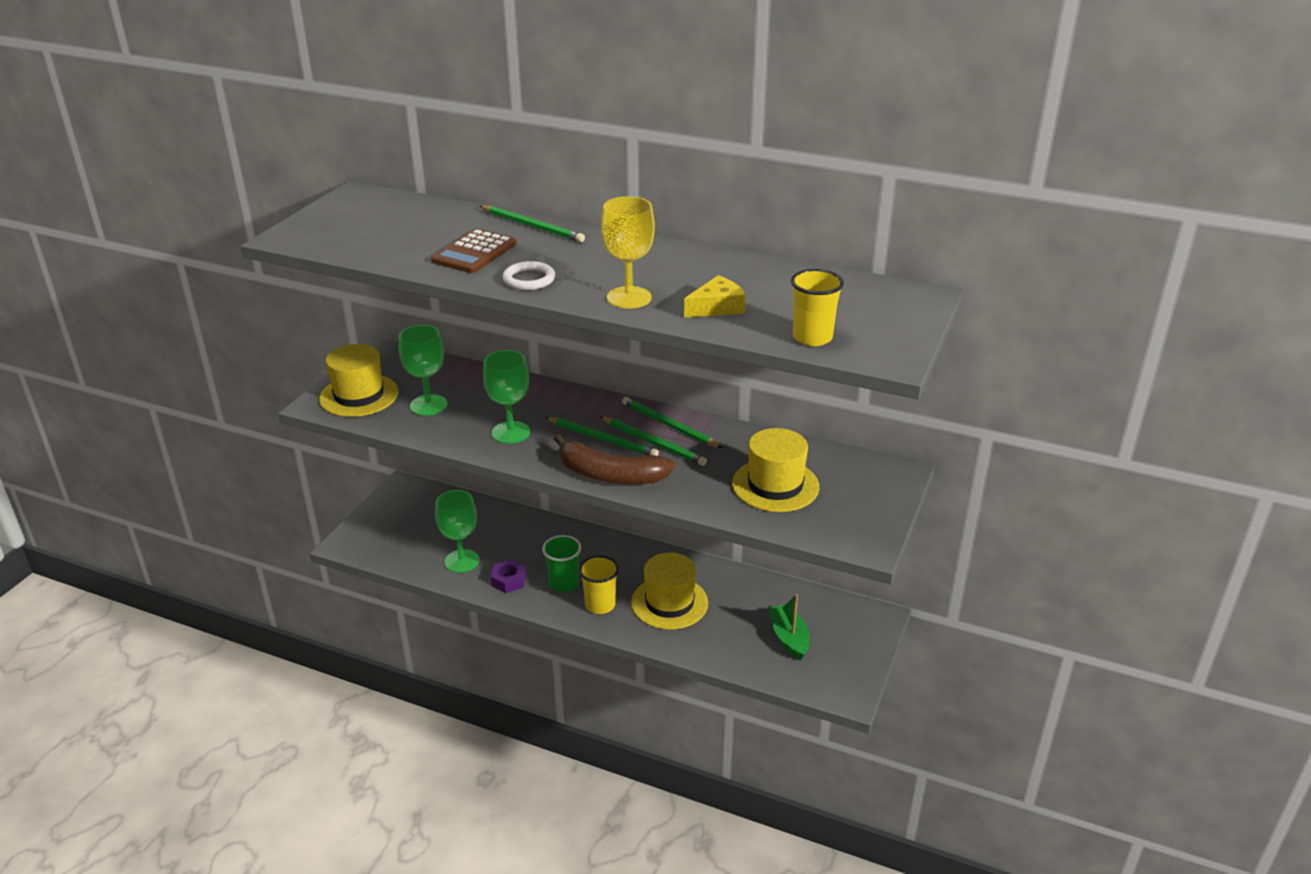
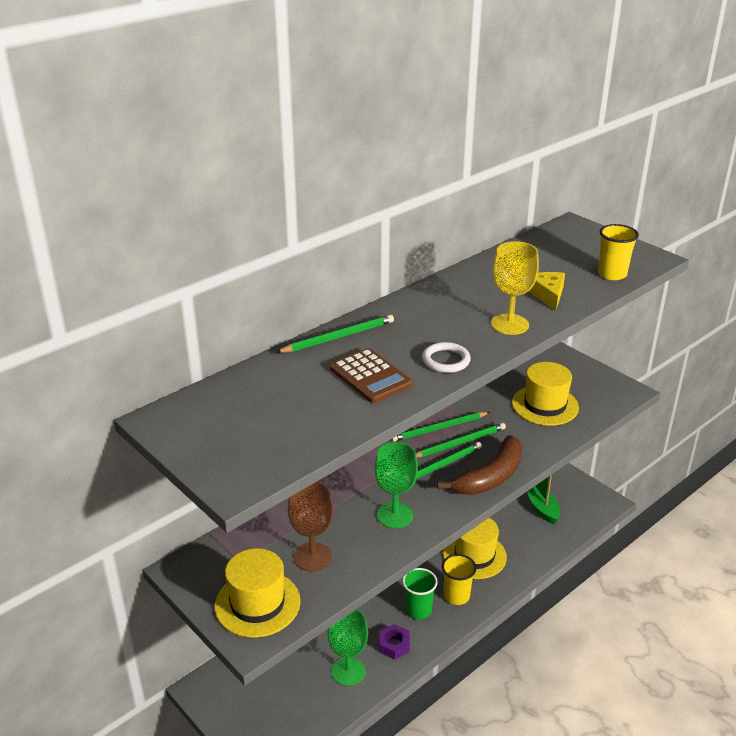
camera: 65 degrees left, 0 degrees up
green goblet [399,325,448,416] -> brown goblet [288,482,334,571]
green boat [769,594,810,661] -> green boat turned 60 degrees clockwise [527,475,560,524]

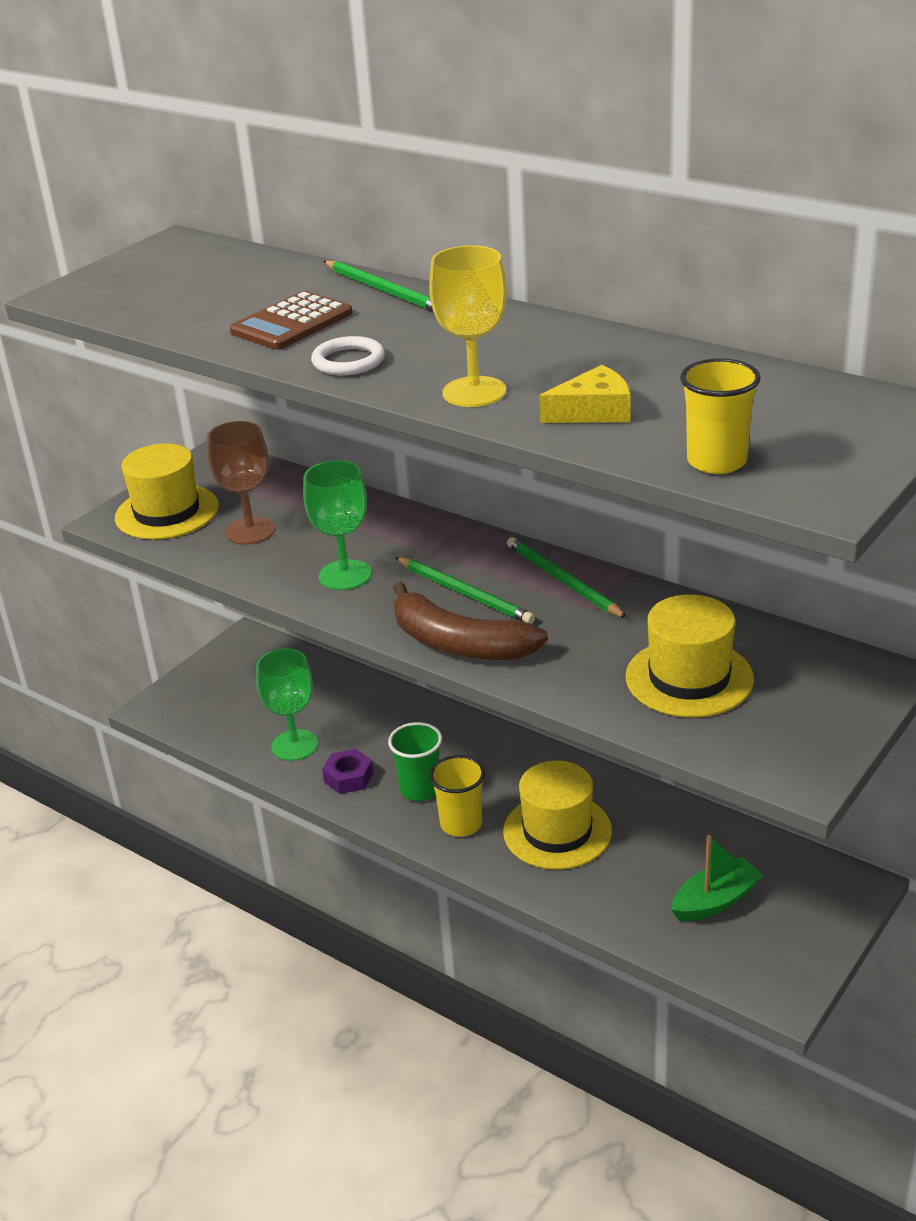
camera: 80 degrees right, 0 degrees up
green pencil [416,423,506,458] -> none

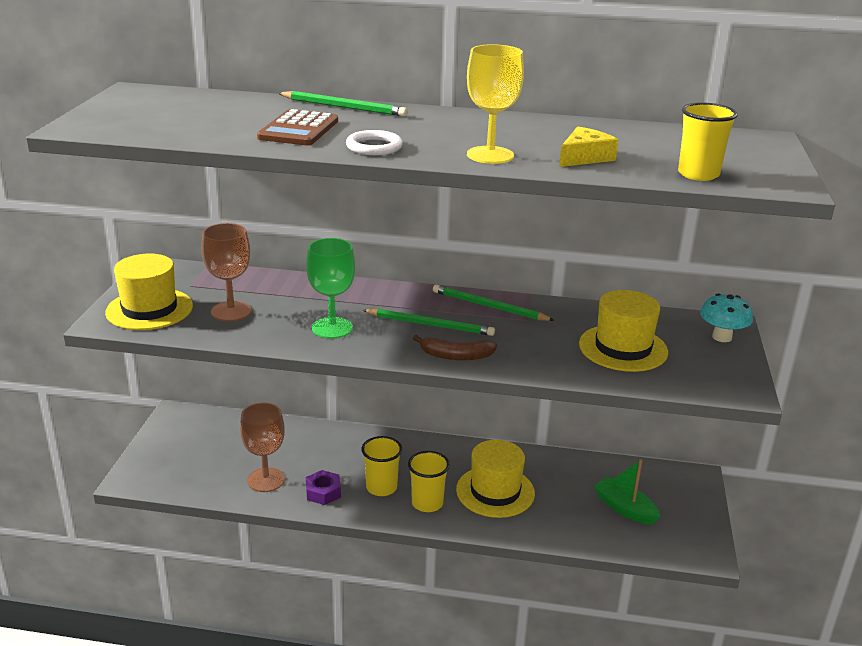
camera: 30 degrees left, 5 degrees down
green goblet [256,648,318,761] -> brown goblet [240,403,285,492]
green cup [388,722,442,801] -> yellow cup [361,436,402,496]
brown banana [393,582,548,660] -> brown banana [413,335,497,360], size x0.61
green boat [671,835,763,921] -> green boat turned 75 degrees counterclockwise [594,459,660,525]
none -> turquoise mushroom [700,293,753,342]

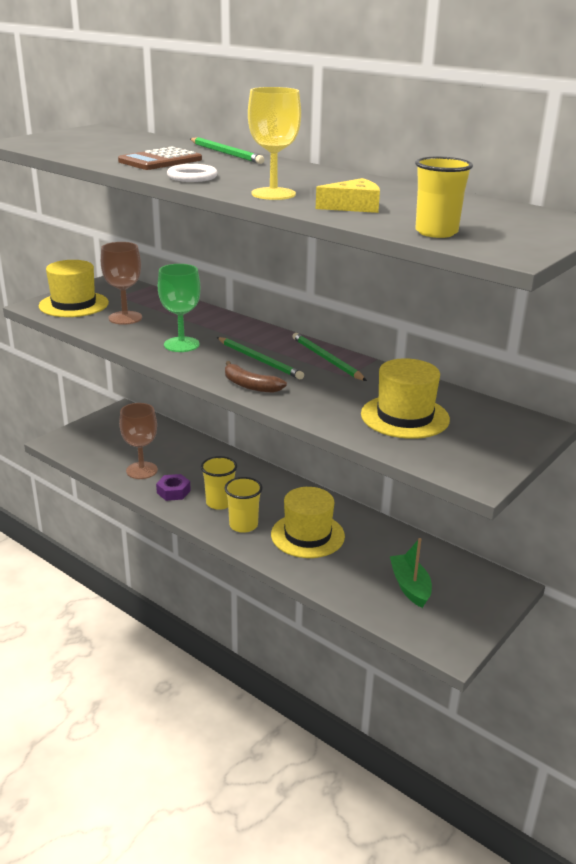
camera: 30 degrees right, 0 degrees up
turquoise mushroom [700,293,753,342] -> none

